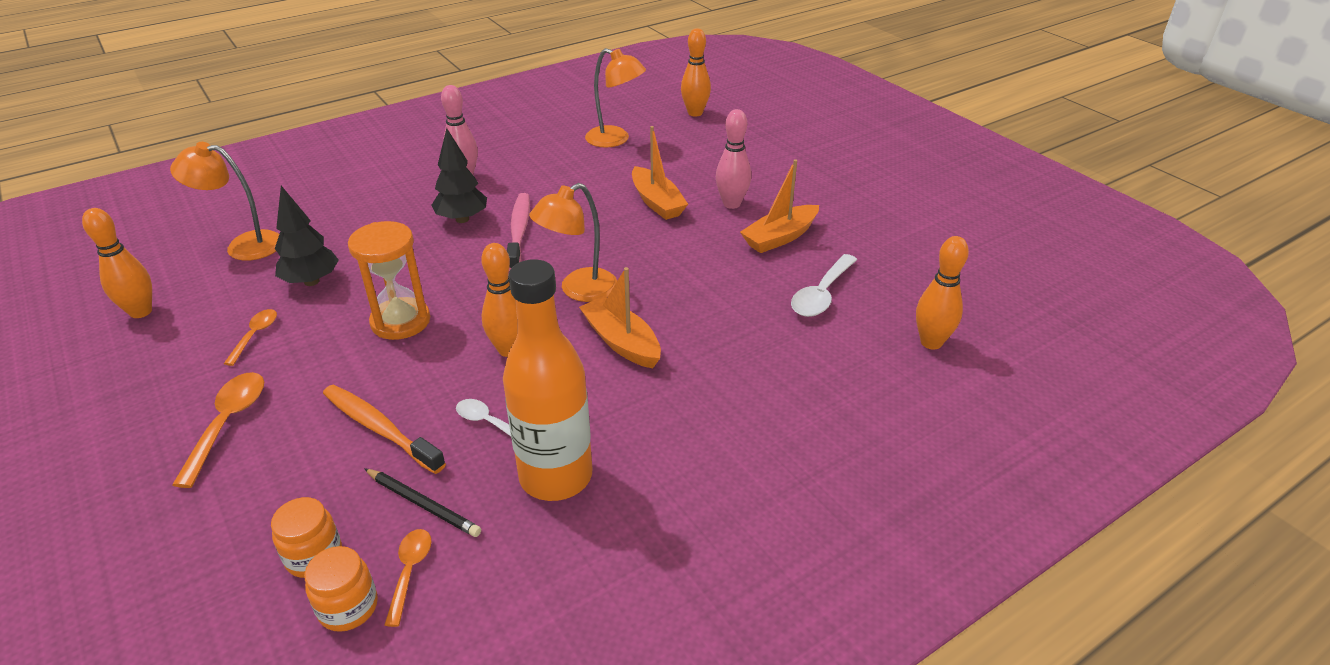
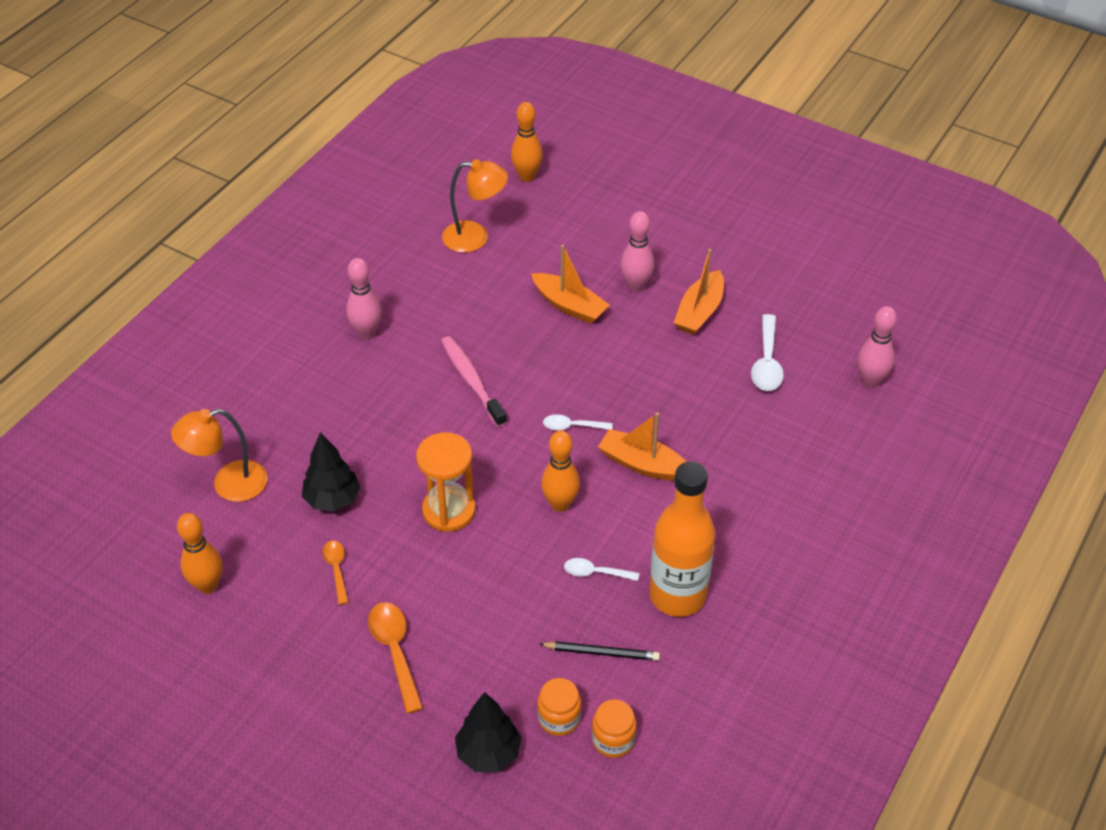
camera: 25 degrees left, 10 degrees up
orange toothbrush [323,385,446,474] -> none
orange spoon [384,529,432,627] -> none
black tree [431,128,487,223] -> black tree moved to [455,692,522,772]
orange lamp [529,183,617,302] -> white spoon [543,414,613,430]
orange bowling pin [916,236,969,349] -> pink bowling pin [857,306,897,388]

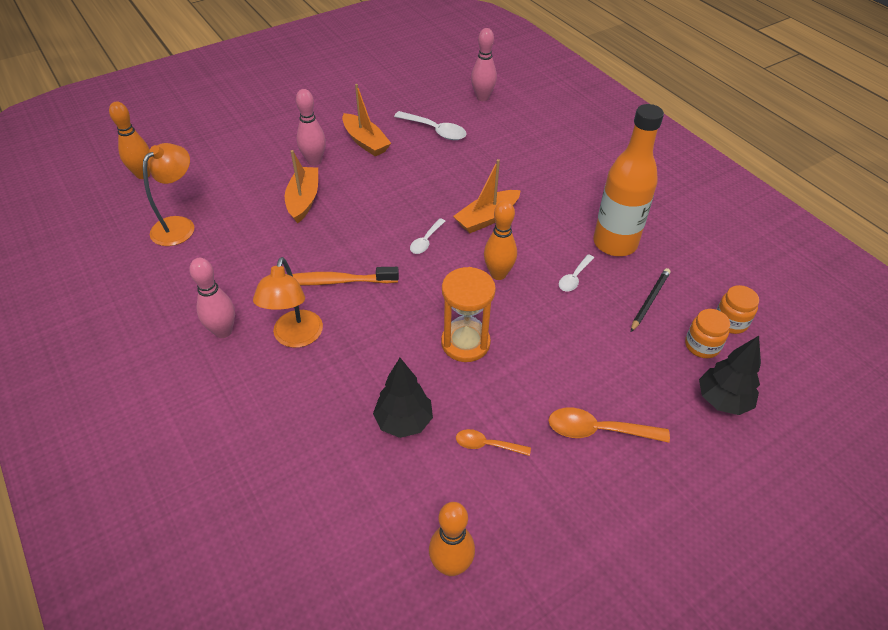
camera: 65 degrees left, 0 degrees up
orange lamp [171,409,268,502] -> orange lamp moved to [253,257,323,348]
pink toothbrush [441,336,507,427] -> orange toothbrush [292,267,399,285]
orange boat [531,245,610,324] -> orange boat turned 60 degrees counterclockwise [285,150,318,224]

